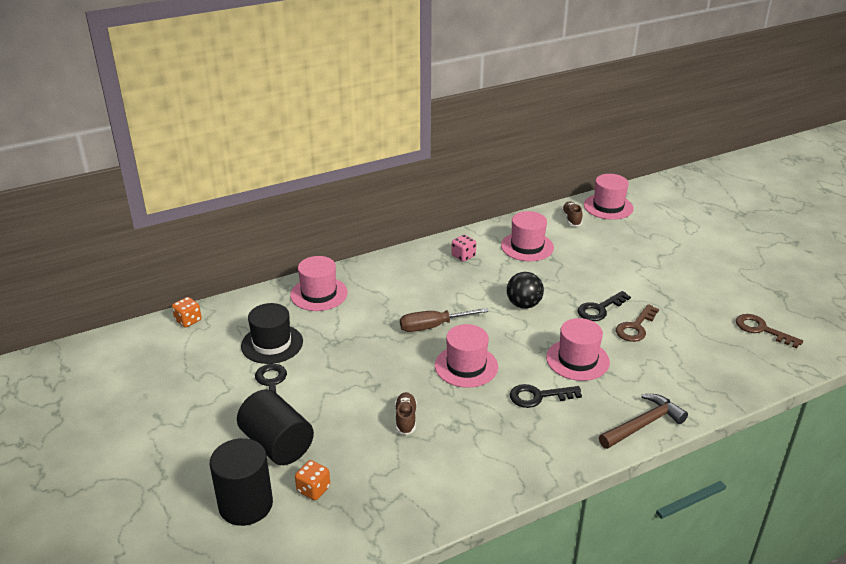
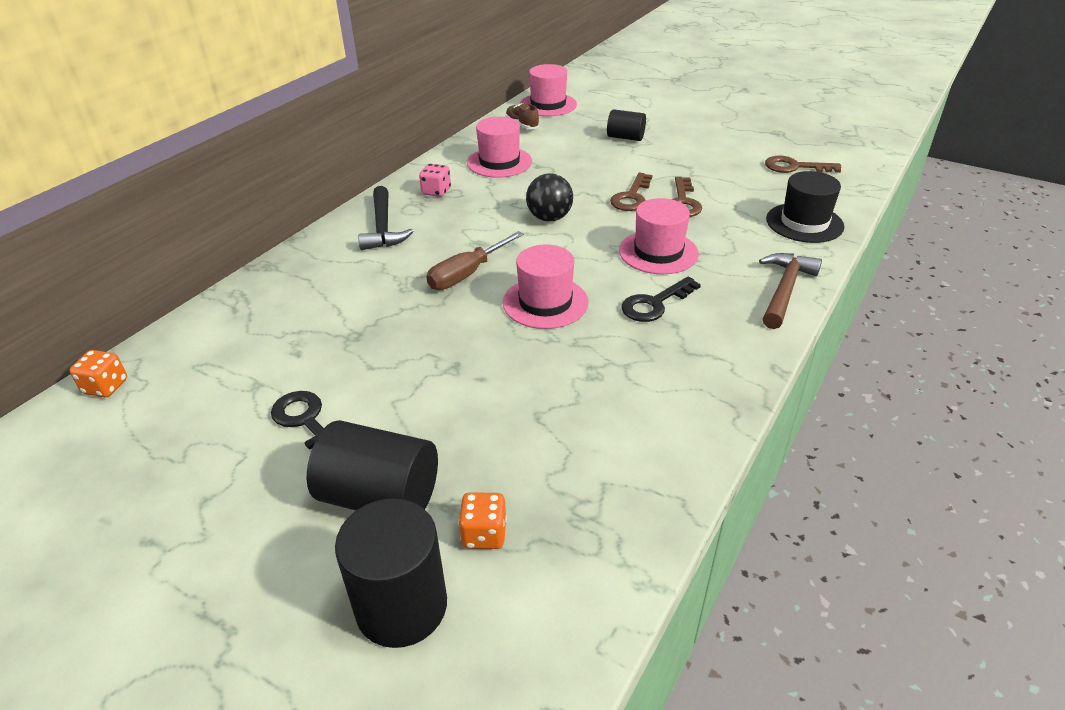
camera: 30 degrees left, 5 degrees up
black hat [241,303,303,364] -> black hat moved to [766,171,844,243]
pink hat [290,256,348,311] -> none
brown shoe [395,392,417,435] -> none
black key [578,291,631,321] -> brown key [610,172,653,211]
none -> black hammer [358,186,413,250]
none -> black cylinder [607,109,646,141]

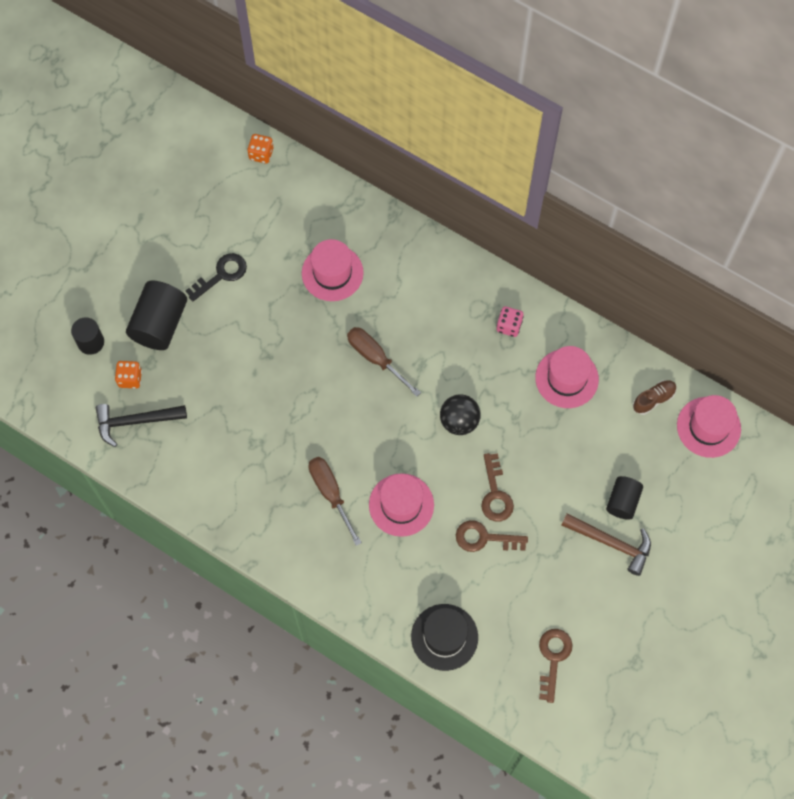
camera: 90 degrees right, 30 degrees up
black cylinder [335,498,447,648] -> black cylinder [71,318,104,355], size x0.60
black hammer [358,186,413,250] -> black hammer moved to [95,404,187,447]
pink hat [503,245,589,329] -> pink hat moved to [302,239,364,301]
brown key [610,172,653,211] -> brown key turned 120 degrees counterclockwise [481,453,514,521]
black key [621,276,701,322] -> brown screwdriver [309,457,362,546]
brown hammer [759,253,822,329] -> brown hammer moved to [562,513,651,576]

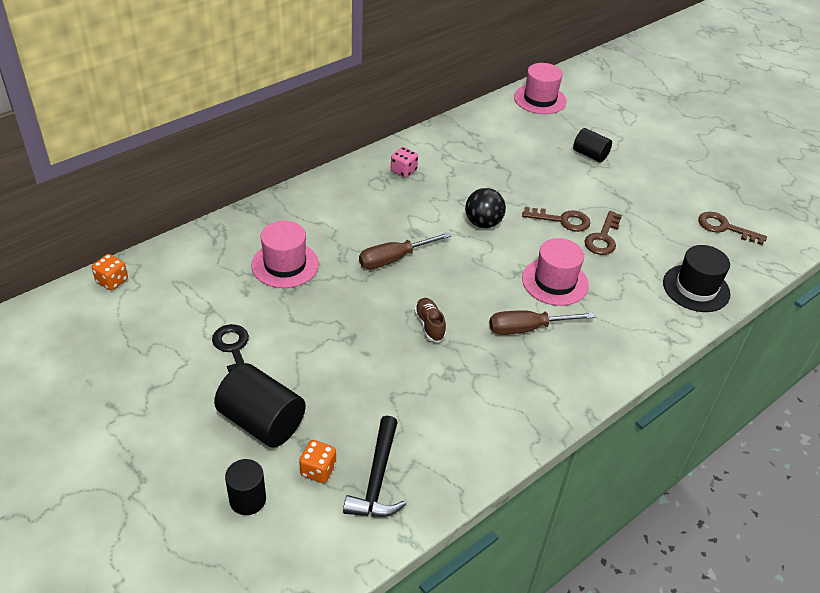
camera: 75 degrees left, 25 degrees down
pink hat [535,346,599,408] -> none
brown hammer [562,513,651,576] -> none
brown shoe [633,380,677,415] -> brown shoe moved to [414,298,446,342]

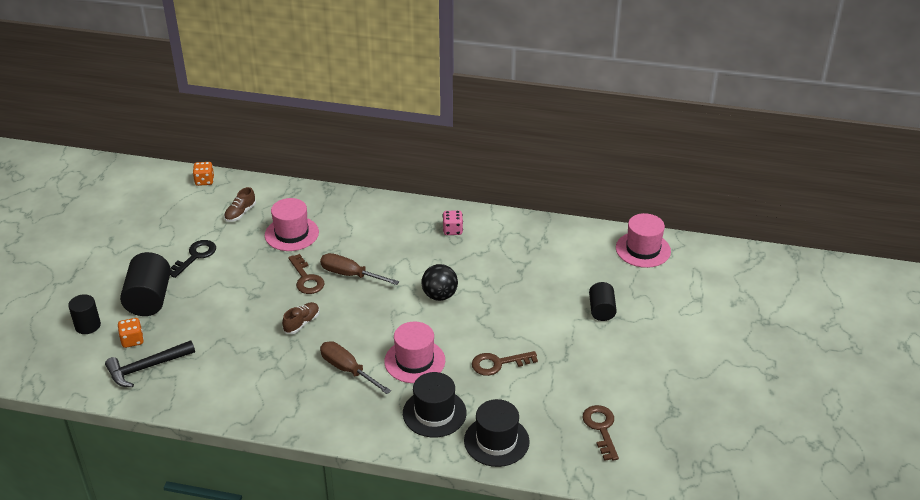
camera: 55 degrees right, 5 degrees down
brown key [522,207,590,232] -> brown key moved to [288,254,324,294]
none -> brown shoe [224,187,256,222]
none -> black hat [403,372,466,437]

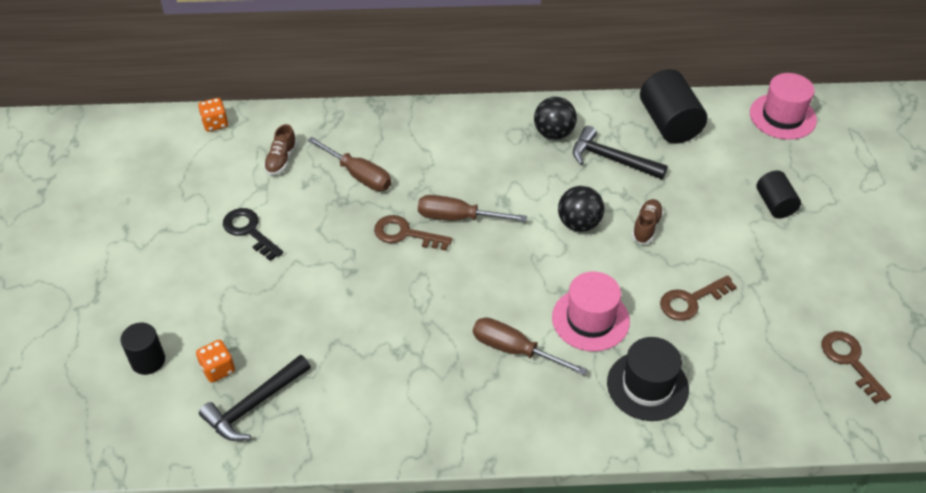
camera: 15 degrees left, 10 degrees up
black cylinder [120,252,171,316] -> black cylinder moved to [640,69,707,144]
black key [170,240,216,278] -> black key turned 60 degrees counterclockwise [223,208,283,261]
pink hat [265,198,319,251] -> brown screwdriver [307,136,391,191]
brown shoe [282,302,320,334] -> brown shoe moved to [632,199,664,244]
brown key [288,254,324,294] -> brown key turned 150 degrees clockwise [374,215,452,251]
pink dice [443,210,463,235] -> black ball [534,97,577,140]
black hat [464,399,529,467] -> none
none -> black hammer [573,126,668,179]

